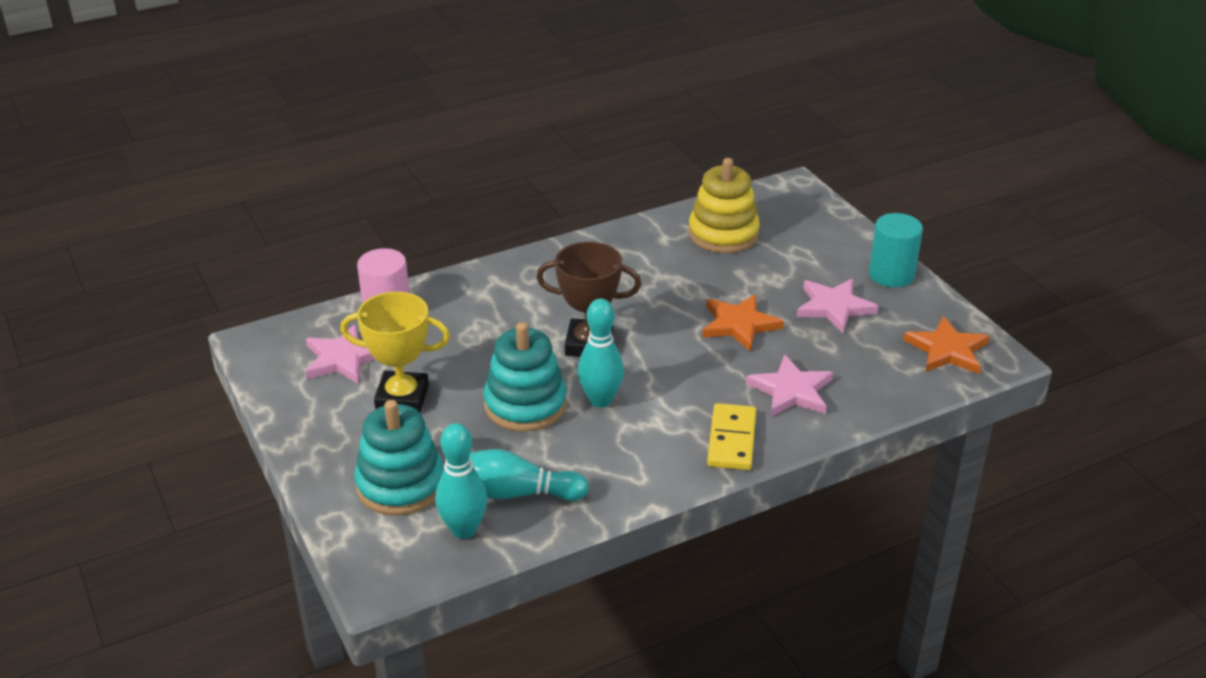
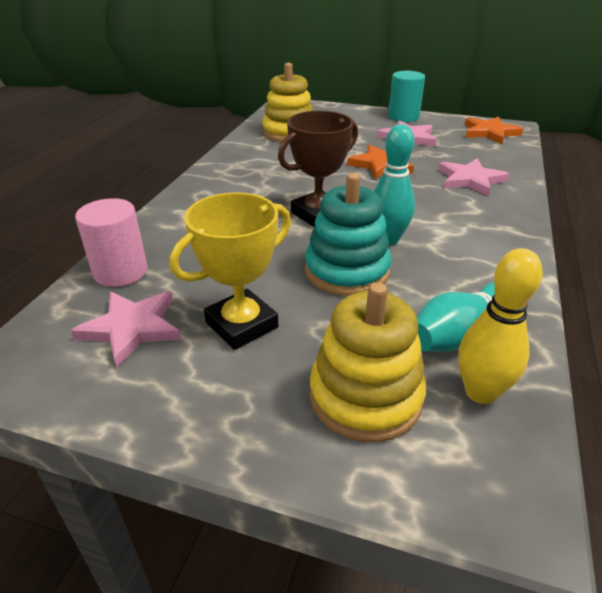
camera: 45 degrees left, 0 degrees up
turquoise stacking toy [355,400,444,516] -> yellow stacking toy [310,282,426,442]
turquoise bowling pin [435,423,487,539] -> yellow bowling pin [458,248,543,404]
yellow domino [707,403,756,470] -> none

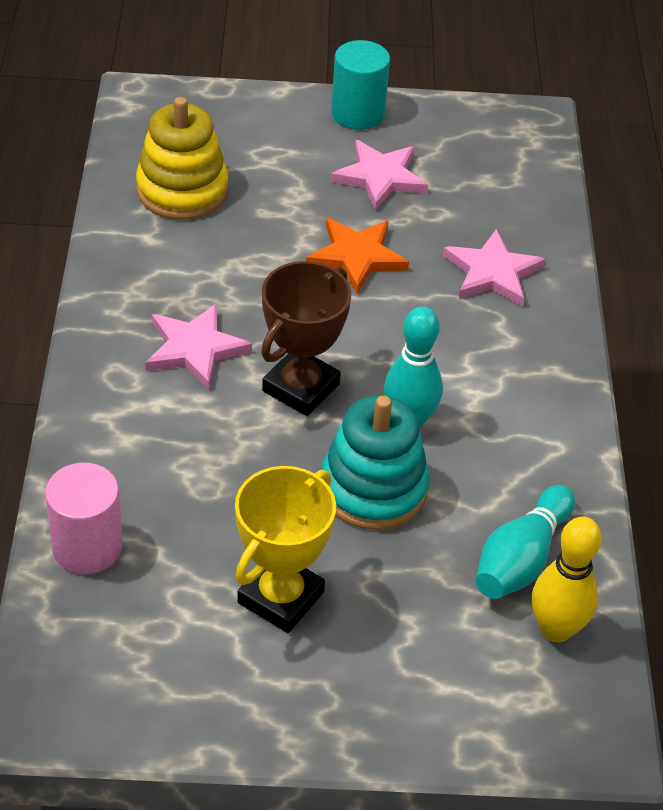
camera: 20 degrees left, 10 degrees up
pink star [71,291,181,367] -> pink star moved to [145,303,252,390]
yellow stacking toy [310,282,426,442] -> none
orange star [465,117,523,144] -> none

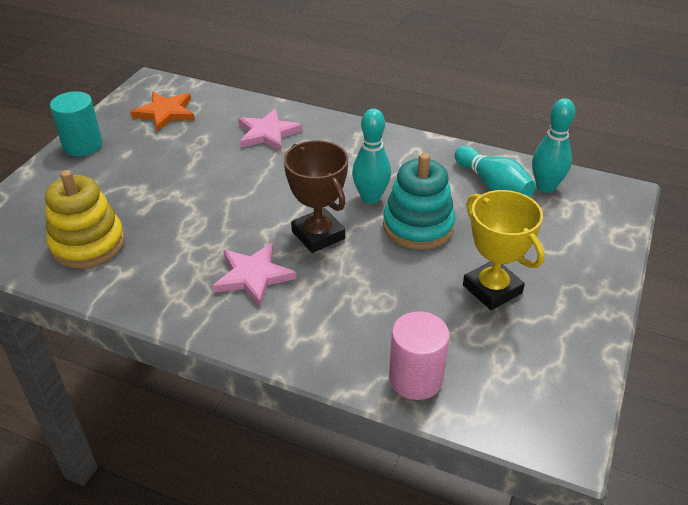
camera: 65 degrees left, 5 degrees down
orange star [306,218,409,293] -> orange star moved to [130,92,195,132]
pink star [331,140,428,211] -> none
yellow bowling pin [532,517,602,642] -> turquoise bowling pin [532,98,576,193]

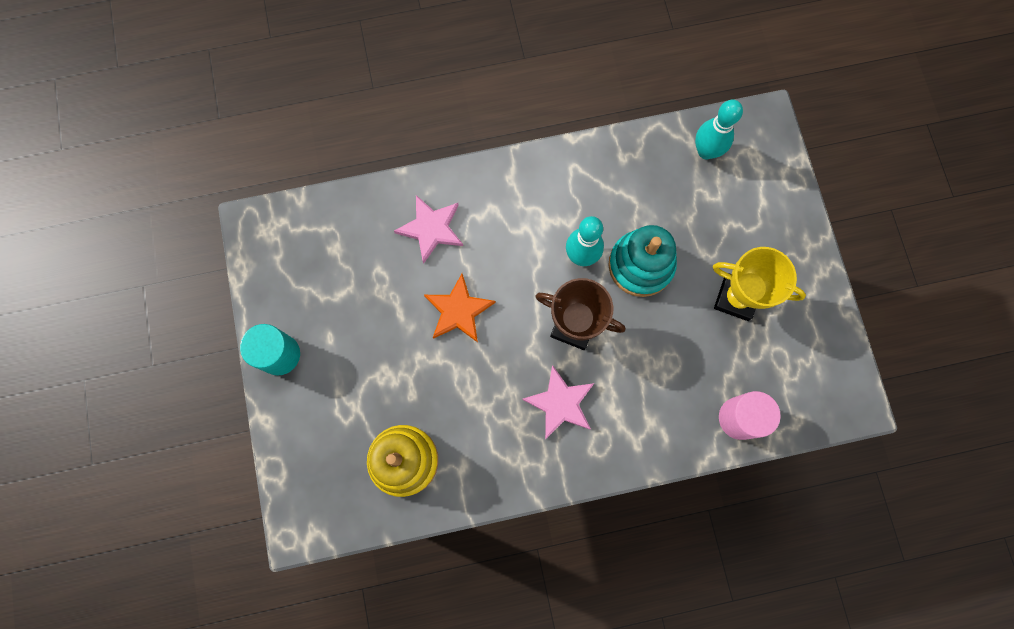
camera: 35 degrees left, 35 degrees up
orange star [130,92,195,132] -> orange star moved to [424,274,496,343]
turquoise bowling pin [454,146,535,197] -> none

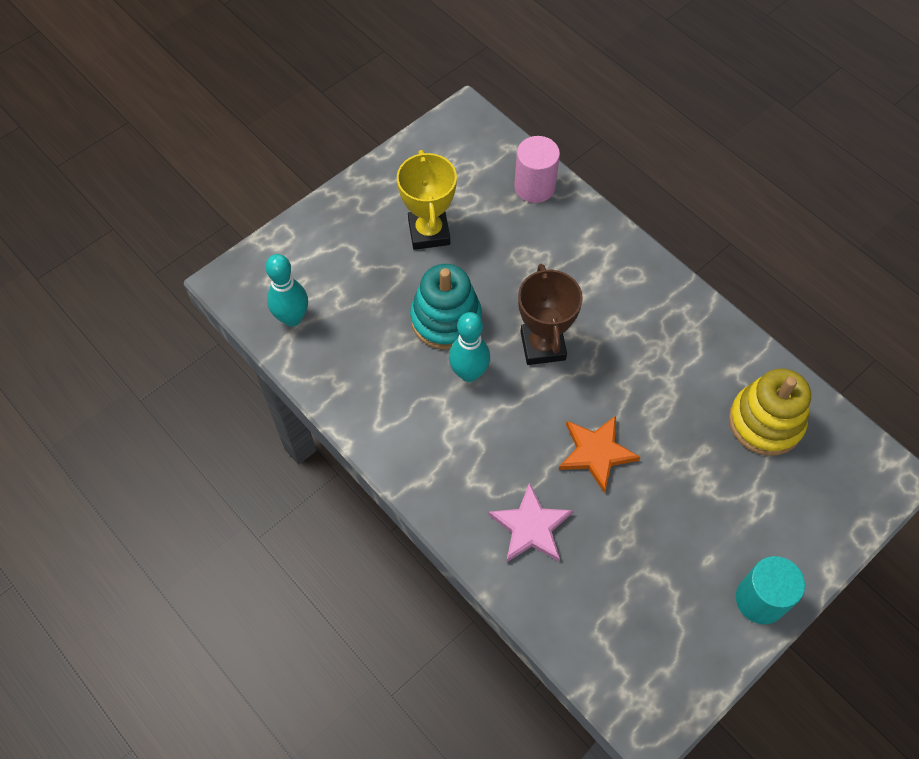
camera: 120 degrees left, 15 degrees down
pink star [522,365,594,439] -> none

